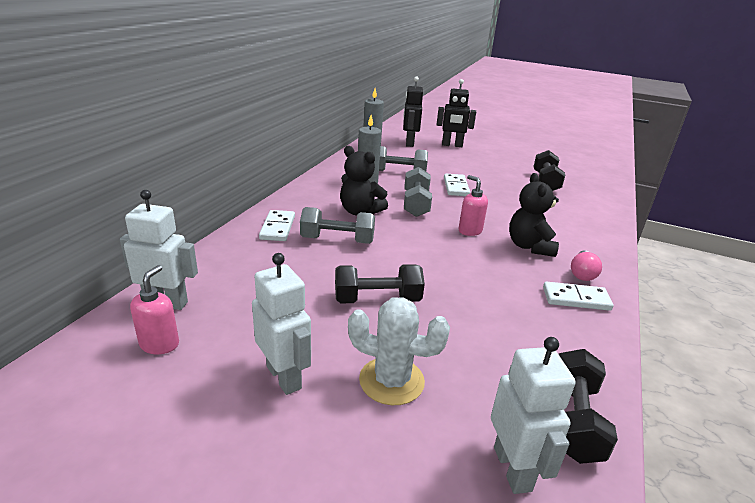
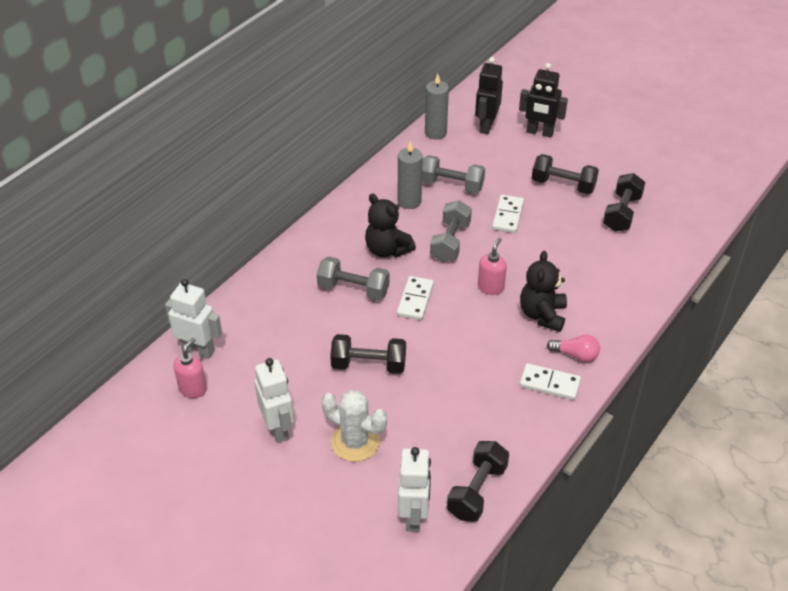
camera: 15 degrees right, 15 degrees up
white domino [259,210,295,241] -> white domino moved to [397,276,434,320]
pink soap dispenser [458,175,488,236] -> pink soap dispenser turned 45 degrees clockwise [478,237,507,295]
pink light bulb [571,250,602,281] -> pink light bulb turned 105 degrees counterclockwise [547,334,600,362]
none -> black dumbbell [532,154,599,194]

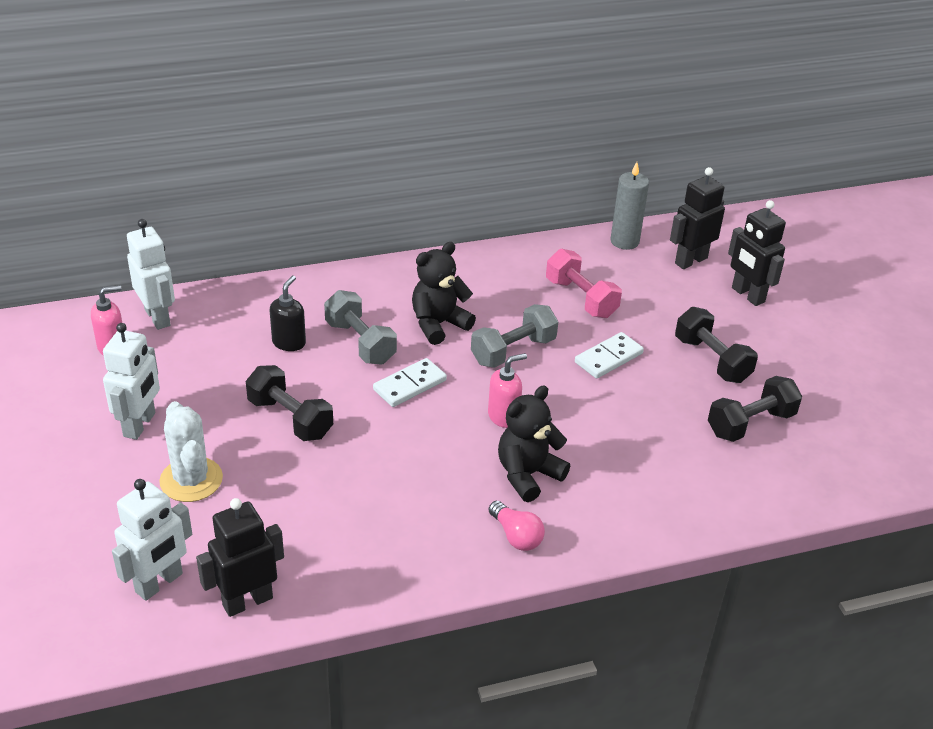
camera: 35 degrees right, 5 degrees down
black teddy bear [365,194,416,258] -> black teddy bear turned 60 degrees clockwise [412,242,476,345]
grey candle [398,141,423,209] -> none
grey dumbbell [422,155,485,194] -> pink dumbbell [546,249,622,318]
black dumbbell [447,441,509,522] -> black robot [196,498,284,617]
white domino [520,363,581,400] -> none
none -> black soap dispenser [270,275,306,351]

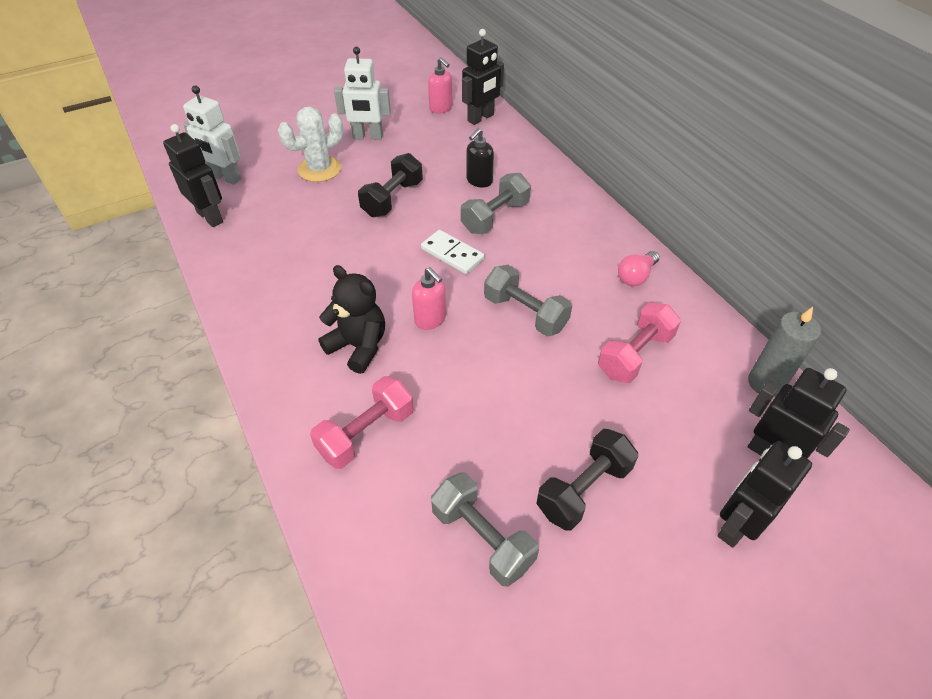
camera: 80 degrees right, 10 degrees up
white robot [127,219,175,330] -> black robot [462,29,504,125]
black soap dispenser [270,275,306,351] -> black soap dispenser turned 120 degrees clockwise [467,128,494,188]
black teddy bear [412,242,476,345] -> none
pink light bulb [489,501,545,551] -> pink light bulb moved to [618,251,660,286]
white domino [575,332,644,379] -> none
black dumbbell [708,376,802,442] -> grey dumbbell [431,472,539,587]
none -> pink dumbbell [310,376,414,469]

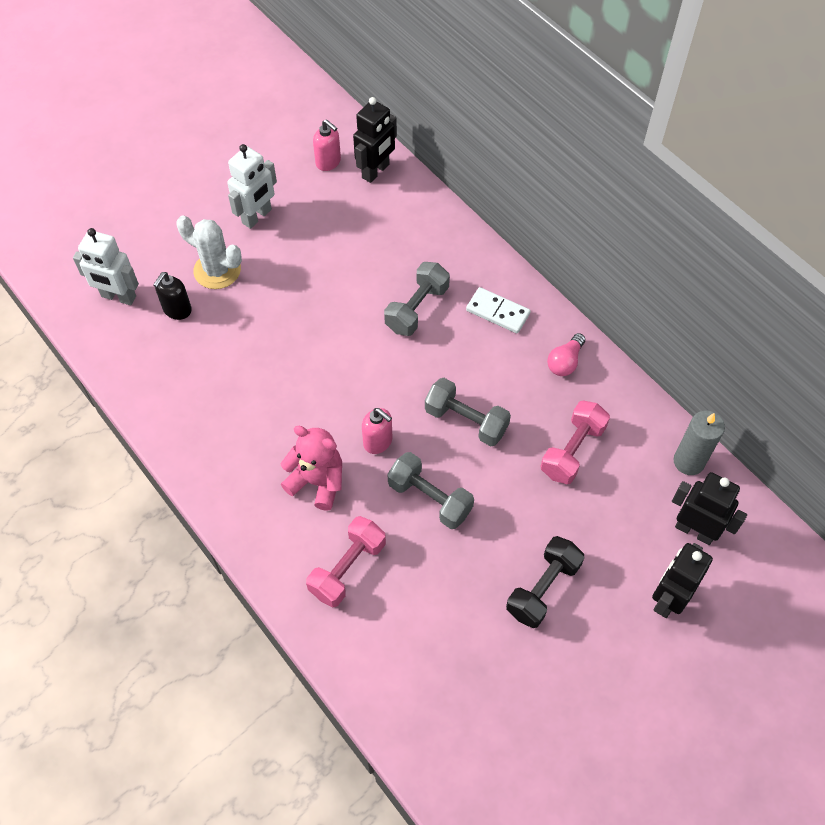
camera: 10 degrees left, 10 degrees up
black robot [163,124,223,227] -> none
white cactus [278,107,343,182] -> white cactus turned 75 degrees clockwise [177,215,242,289]
black teddy bear [318,265,385,374] -> pink teddy bear [280,426,342,511]
white robot [334,47,391,140] -> white robot turned 45 degrees counterclockwise [227,144,277,229]
black dumbbell [358,153,423,217] -> none
white domino [421,230,485,274] -> white domino moved to [466,287,531,333]
grey dumbbell [431,472,539,587] -> grey dumbbell moved to [387,452,474,529]
black soap dispenser [467,128,494,188] -> black soap dispenser moved to [153,272,192,320]

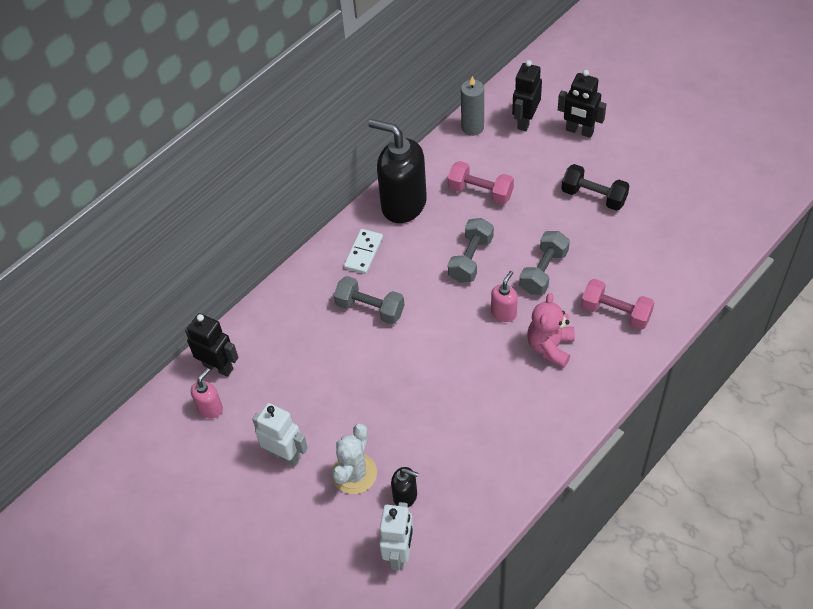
camera: 95 degrees left, 5 degrees down
pink light bulb [547,333,585,376] -> black soap dispenser [369,119,427,223]

